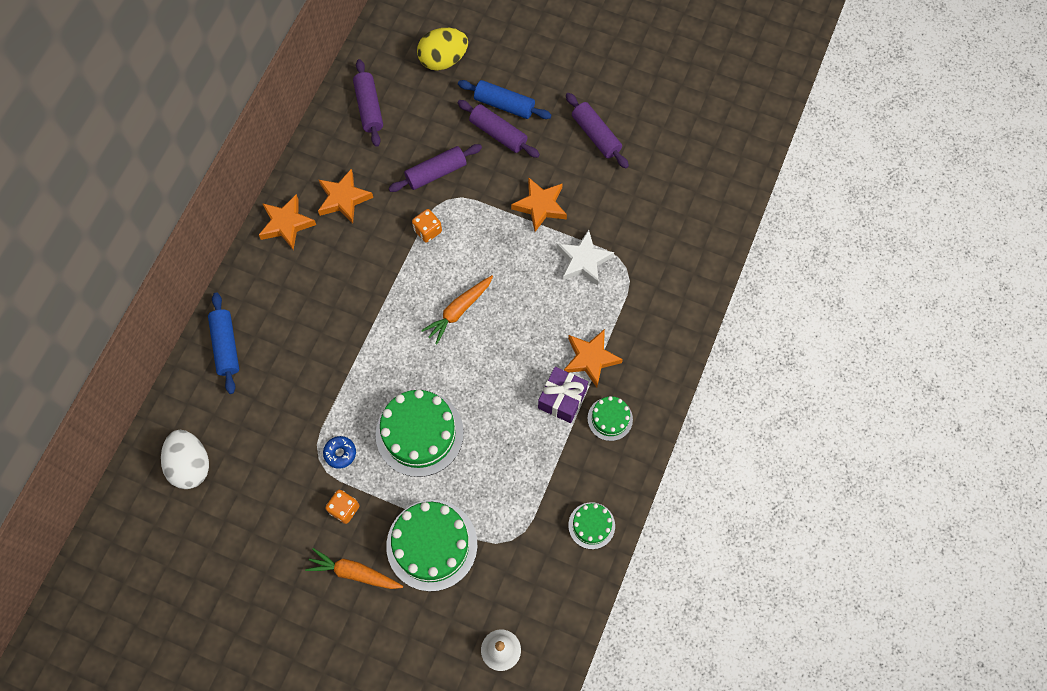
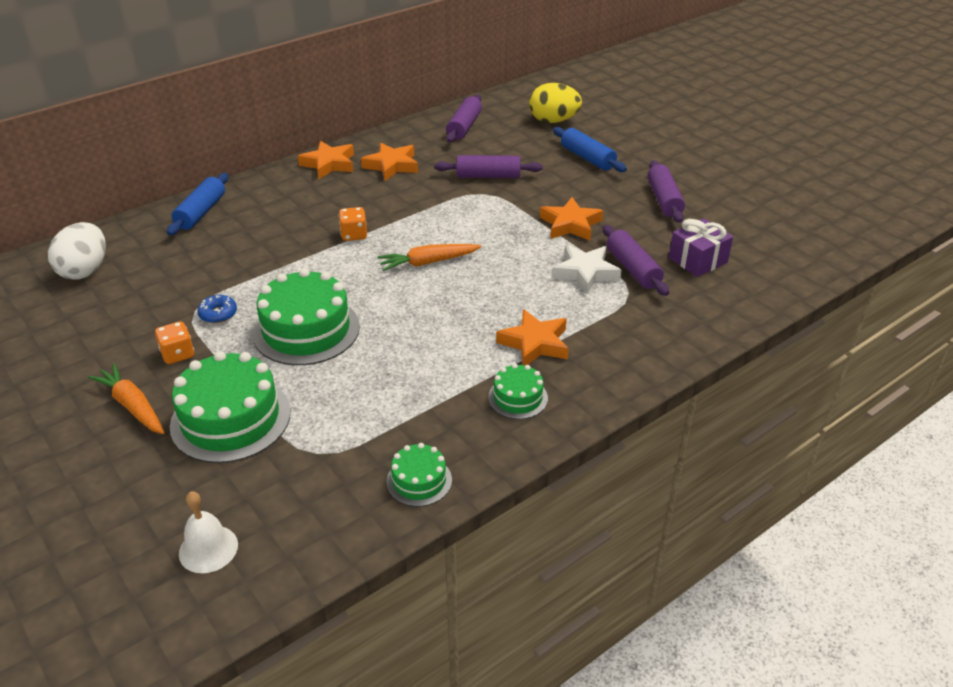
camera: 30 degrees right, 30 degrees down
orange dice [412,209,442,243] -> orange dice moved to [339,207,367,241]
purple rolling pin [458,100,540,158] -> purple rolling pin moved to [603,225,669,296]
purple gift [538,367,588,423] -> purple gift moved to [669,218,733,277]

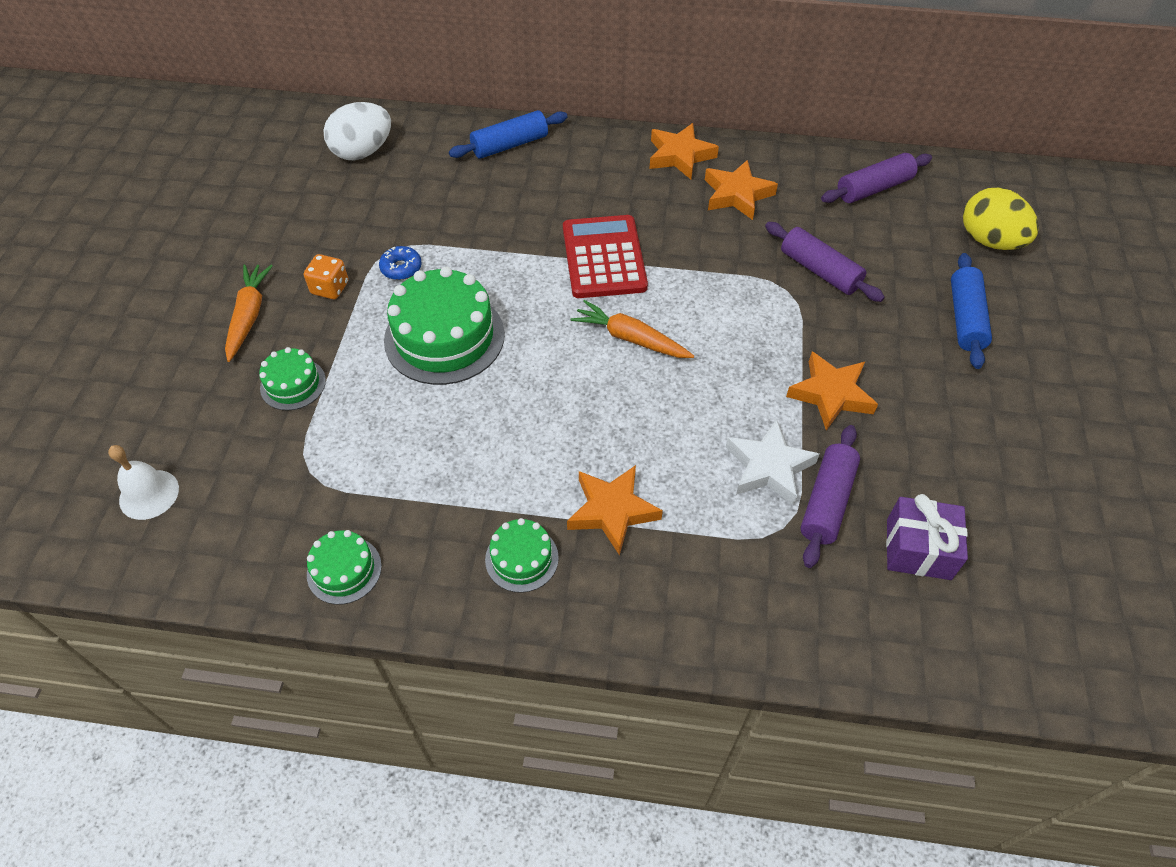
camera: 45 degrees right, 15 degrees up
green cake [170,351,290,463] -> green cake [259,347,326,411], size x0.52
orange dice [339,207,367,241] -> red calculator [563,215,648,298]
purple rolling pin [647,160,685,223] -> none

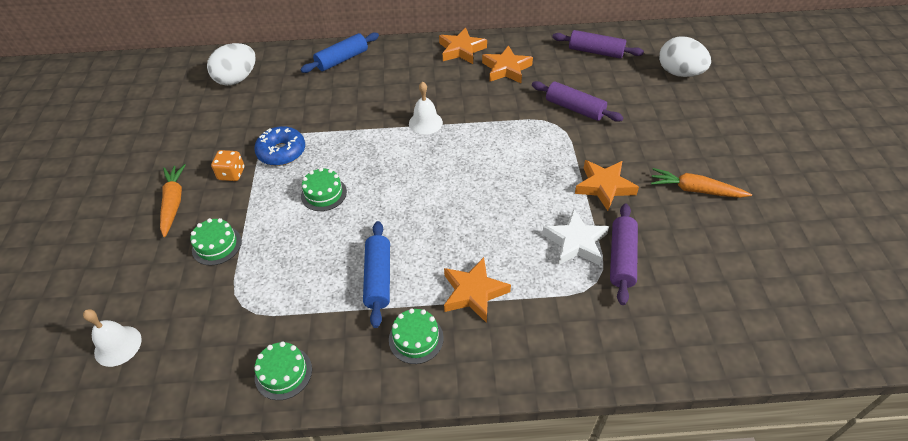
camera: 10 degrees left, 5 degrees down
blue donut [379,246,422,280] -> blue donut [254,126,305,166], size x1.62
green cake [384,266,505,385] -> green cake [301,168,347,211], size x0.52
red calculator [563,215,648,298] -> white bell [409,81,443,135]
orange carrot [571,300,694,358] -> orange carrot moved to [651,168,752,198]
purple rolling pin [821,153,932,203] -> purple rolling pin turned 60 degrees clockwise [552,30,644,59]
purple gift [886,494,968,580] -> none
blue rolling pin [951,253,992,369] -> blue rolling pin moved to [363,221,390,328]
yellow egg [963,187,1039,250] -> white egg [659,36,711,77]

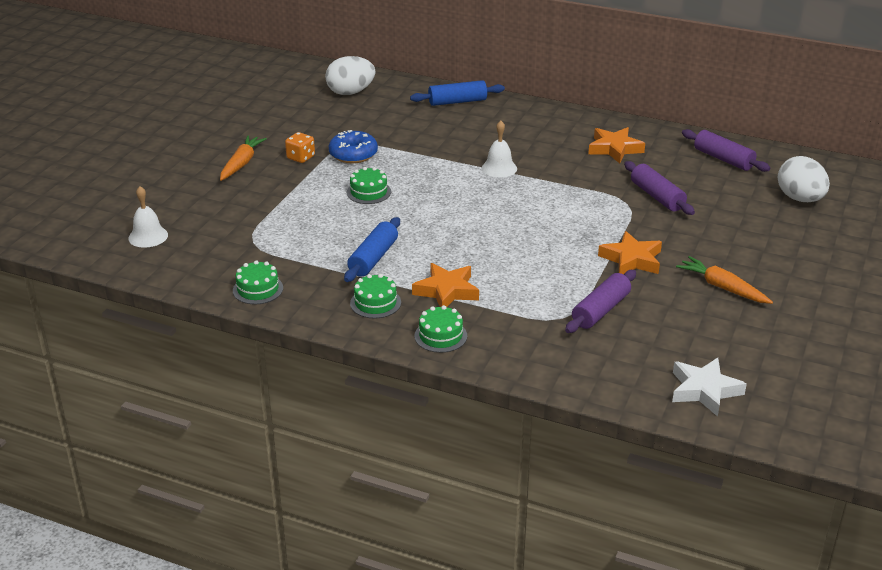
camera: 25 degrees right, 15 degrees down
green cake [190,218,242,266] -> green cake moved to [414,305,467,353]
orange star [439,28,487,64] -> none
white star [542,209,609,265] -> white star moved to [672,358,747,417]

